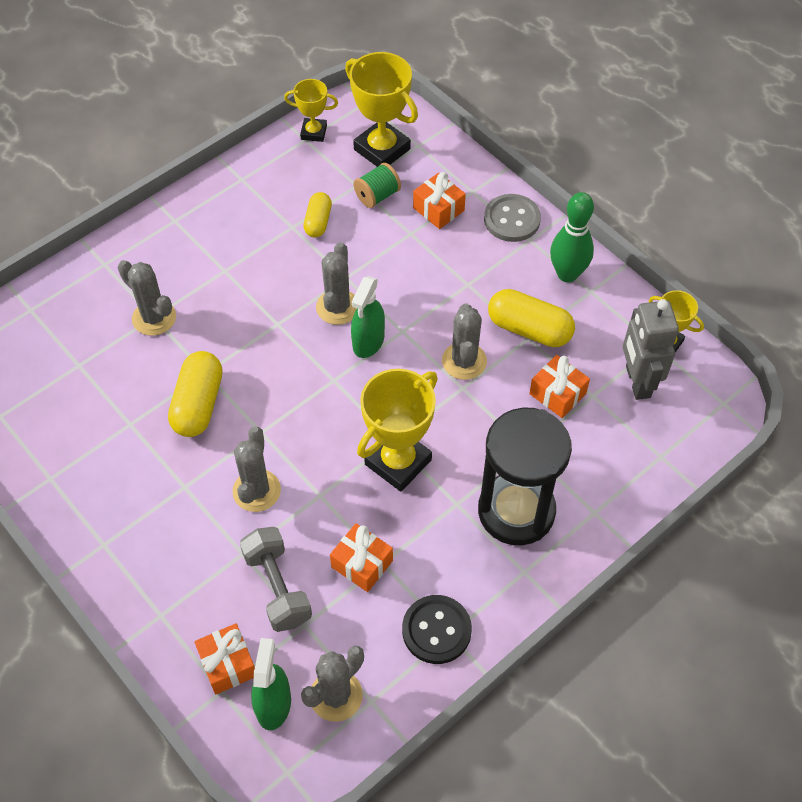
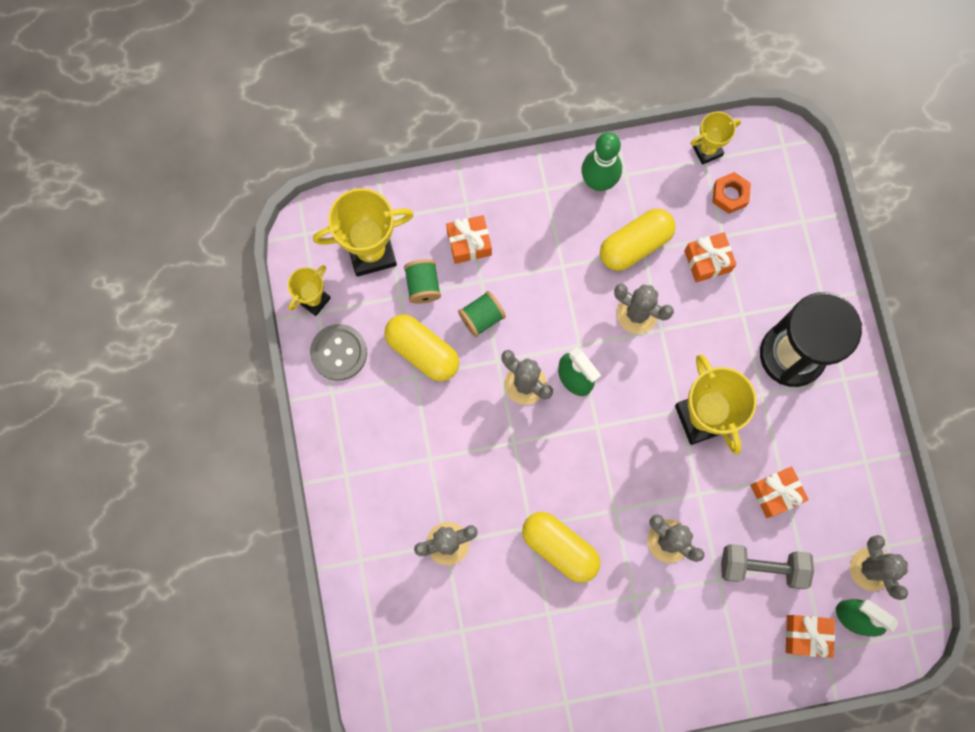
camera: 60 degrees left, 20 degrees up
yellow capsule [303,192,332,237] -> yellow capsule [384,314,459,381], size x1.64
black button [402,595,472,664] -> none
grey button [484,194,541,242] -> grey button moved to [310,324,367,381]
grey robot [623,299,679,400] -> orange nut [713,172,751,214]
none -> green spool [458,291,506,337]

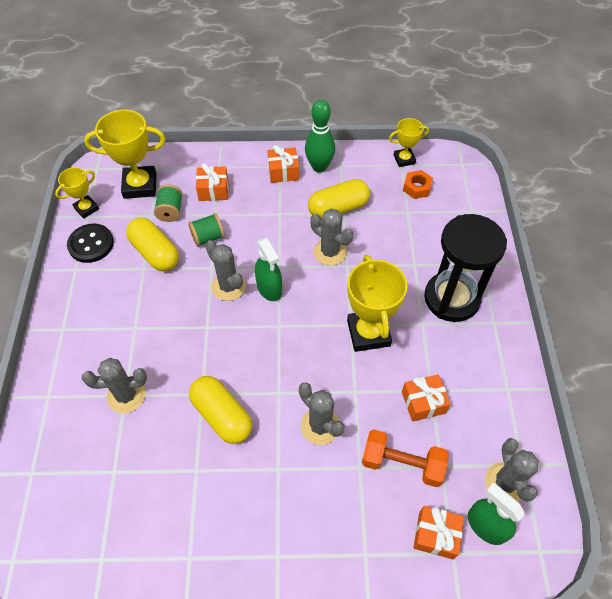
camera: 10 degrees right, 20 degrees down
grey button [310,324,367,381] -> black button [67,224,114,263]
orange gift [684,232,737,283] -> orange gift moved to [267,145,299,183]
grey dumbbell [721,544,814,589] -> orange dumbbell [362,429,449,487]

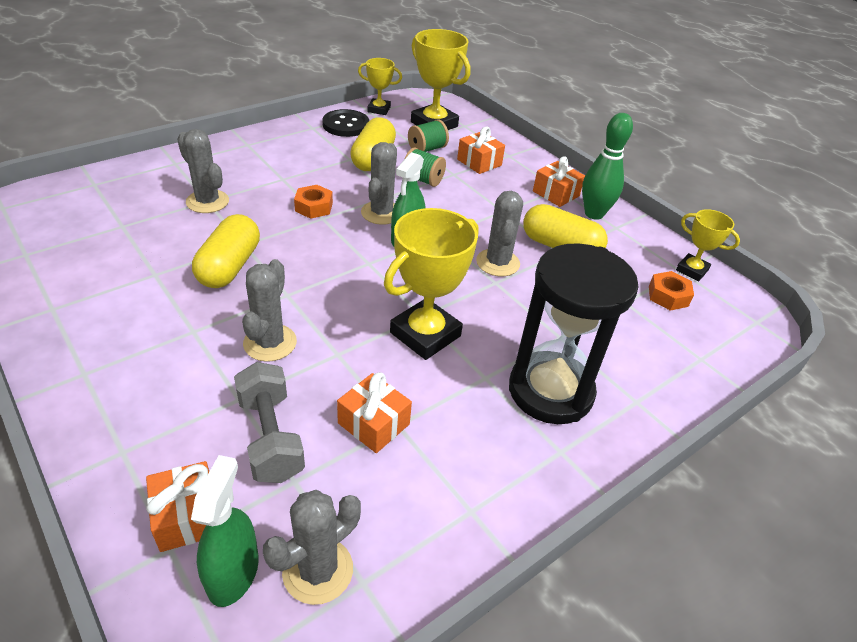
camera: 50 degrees right, 15 degrees down
orange dumbbell [362,429,449,487] -> grey dumbbell [234,362,305,483]
none -> orange nut [294,185,333,219]

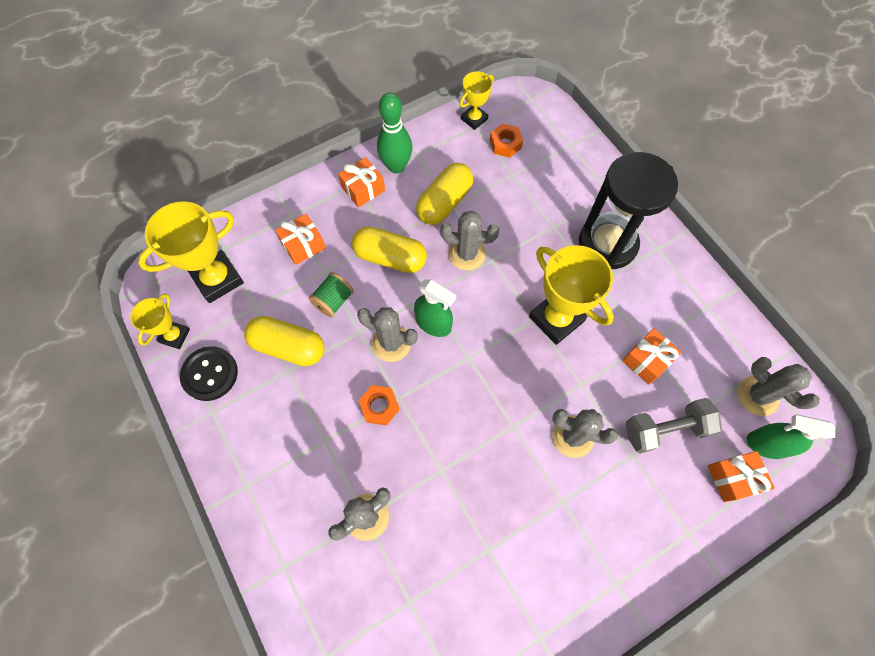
camera: 80 degrees left, 25 degrees up
yellow capsule [192,214,260,288] -> yellow capsule moved to [352,226,427,273]
green spool [408,119,449,152] -> none

